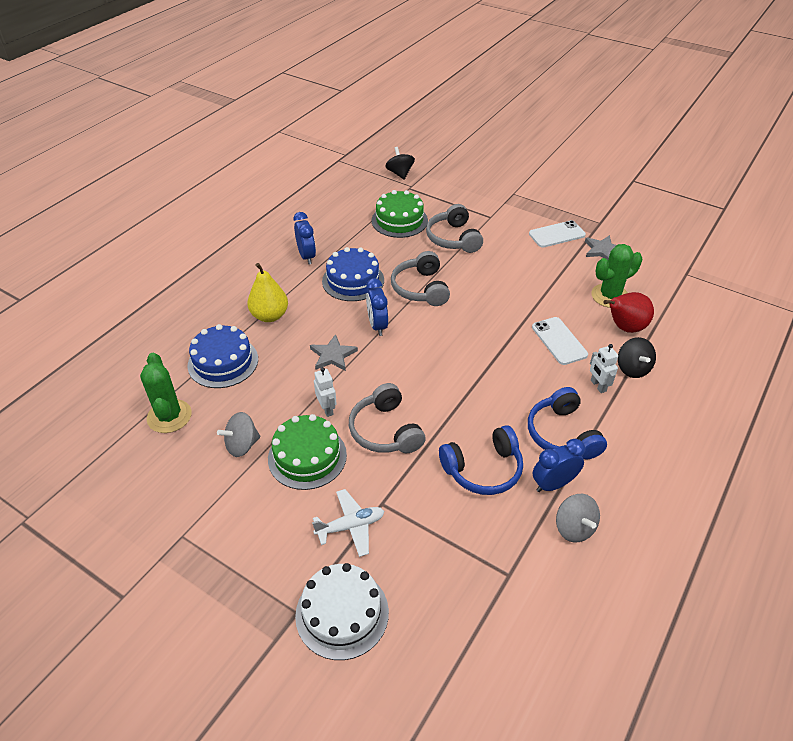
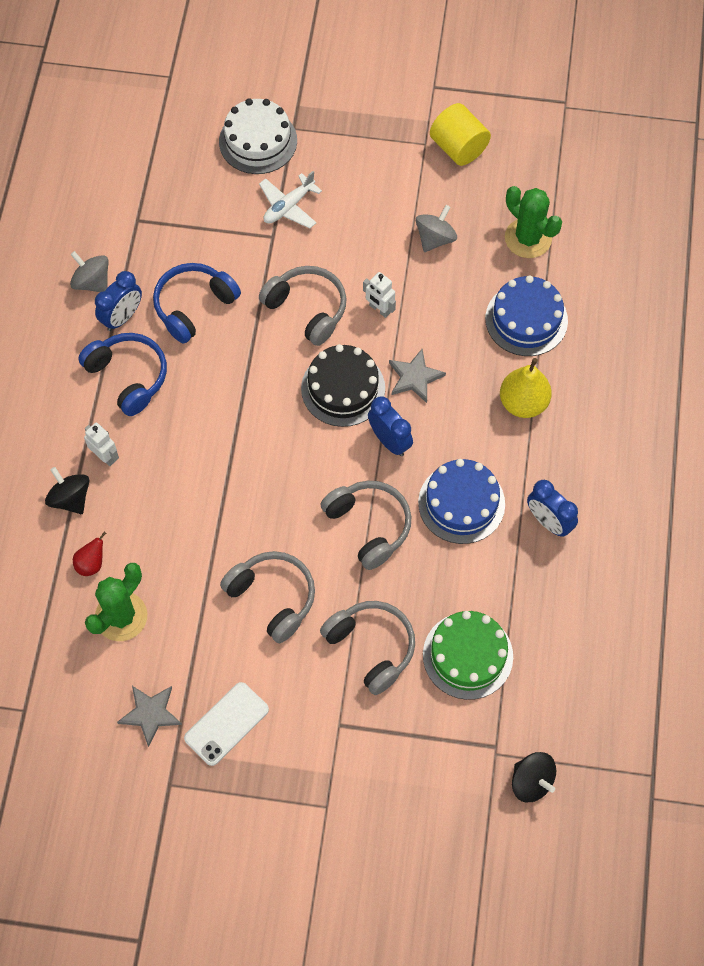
camera: 155 degrees right, 20 degrees up
green cake [268,414,347,490] -> none
white phone [532,317,588,365] -> none
red pear [603,292,654,333] -> red pear [73,531,106,576], size x0.56
none -> grey headphones [220,551,315,643]
none -> black cake [301,344,385,427]
none -> yellow cylinder [430,103,491,166]

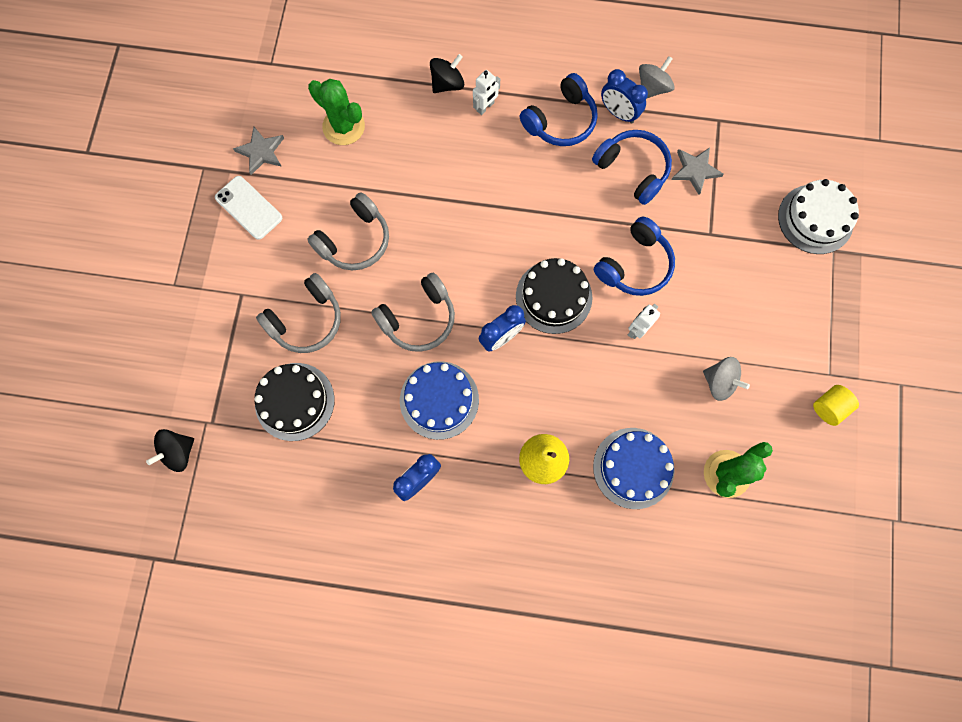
camera: 90 degrees right, 10 degrees up
red pear [73,531,106,576] -> none
white plane [259,171,322,228] -> none
grey headphones [259,266,347,346] -> blue headphones [594,217,675,296]
grey star [389,349,446,403] -> grey star moved to [671,147,724,195]
green cake [423,611,513,700] -> black cake [254,363,335,441]
yellow cylinder [430,103,491,166] -> yellow cylinder [813,385,859,426], size x0.66

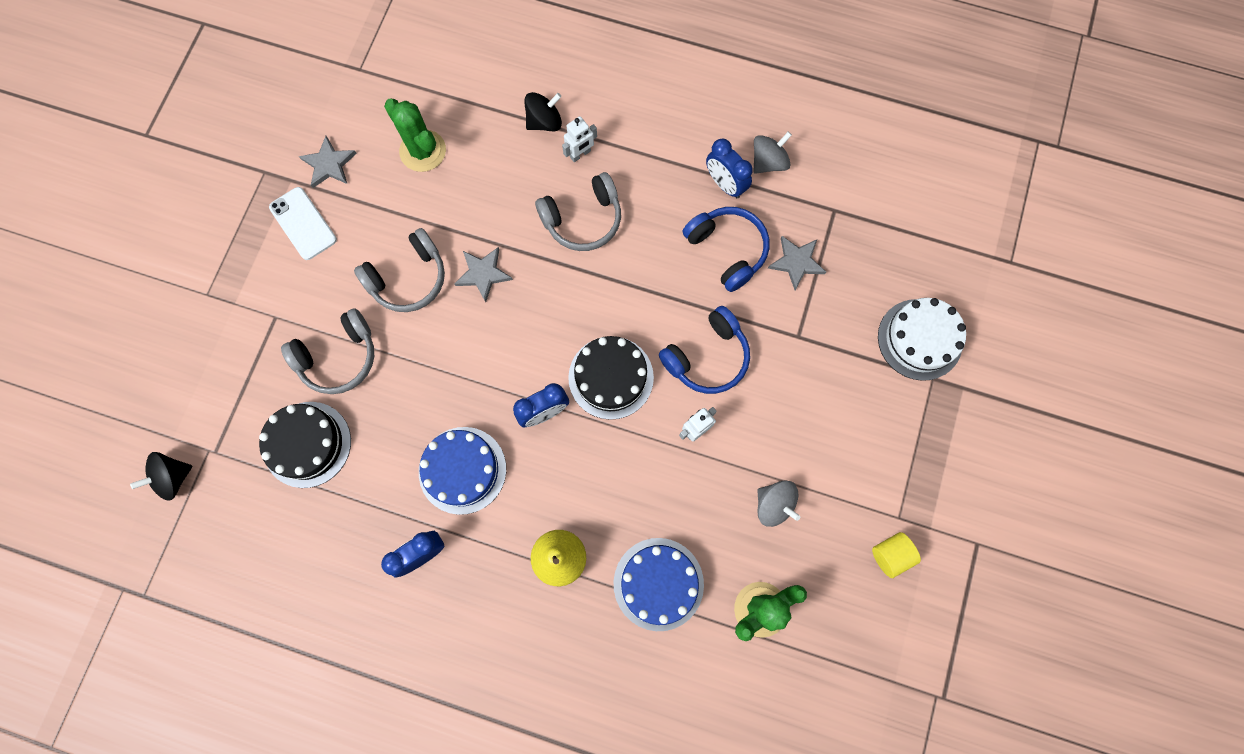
camera: 10 degrees right, 0 degrees up
grey headphones [371,272,455,352] -> grey headphones moved to [535,172,621,251]
blue headphones [520,73,598,146] -> none
none -> grey star [454,247,513,302]

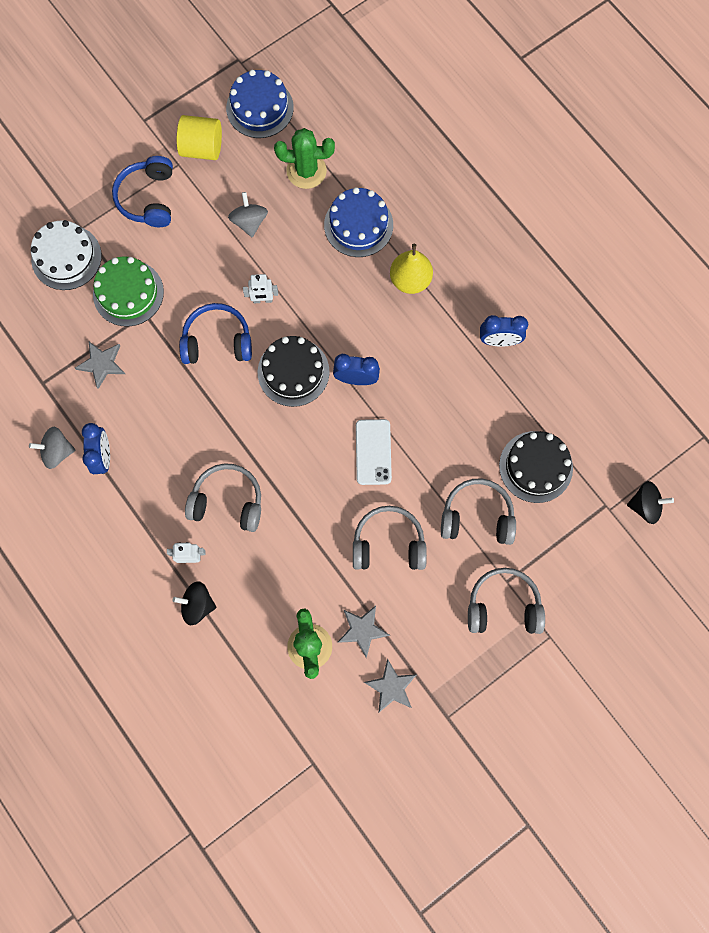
camera: 145 degrees left, 0 degrees up
white phone [269,187,337,260] -> white phone moved to [356,419,392,485]
blue cake [419,427,506,515] -> blue cake moved to [226,70,294,138]
grey star [454,247,513,302] -> grey star moved to [337,606,390,658]
blue headphones [683,207,770,292] -> blue headphones moved to [112,156,173,227]
yellow cylinder [872,532,921,578] -> yellow cylinder [177,115,222,160], size x1.51
none -> green cake [93,256,164,327]
none -> grey headphones [468,568,545,634]

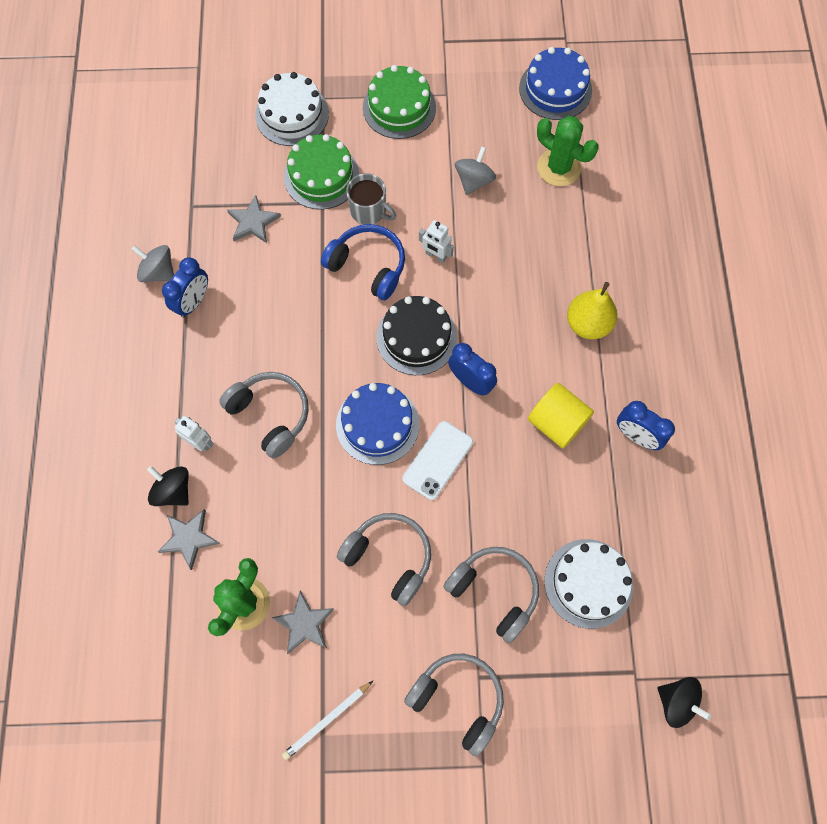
camera: 35 degrees right, 5 degrees down
blue headphones [112,156,173,227] -> green cake [363,65,436,139]
yellow cylinder [177,115,222,160] -> yellow cylinder moved to [528,383,594,448]
blue cake [324,187,393,257] -> blue cake moved to [336,383,419,465]
grey star [364,659,417,712] -> grey star moved to [158,509,220,570]
black cake [499,431,573,503] -> white cake [544,539,633,629]
none -> white pencil [282,681,373,760]
none -> grey mug [346,173,396,225]

